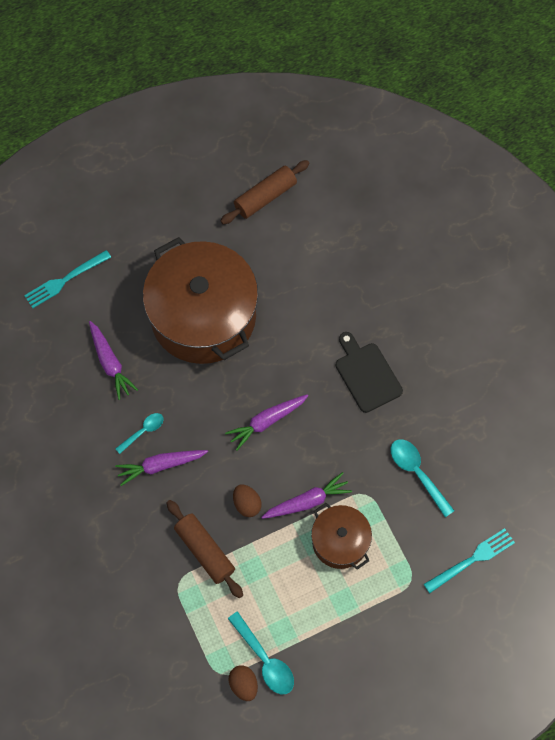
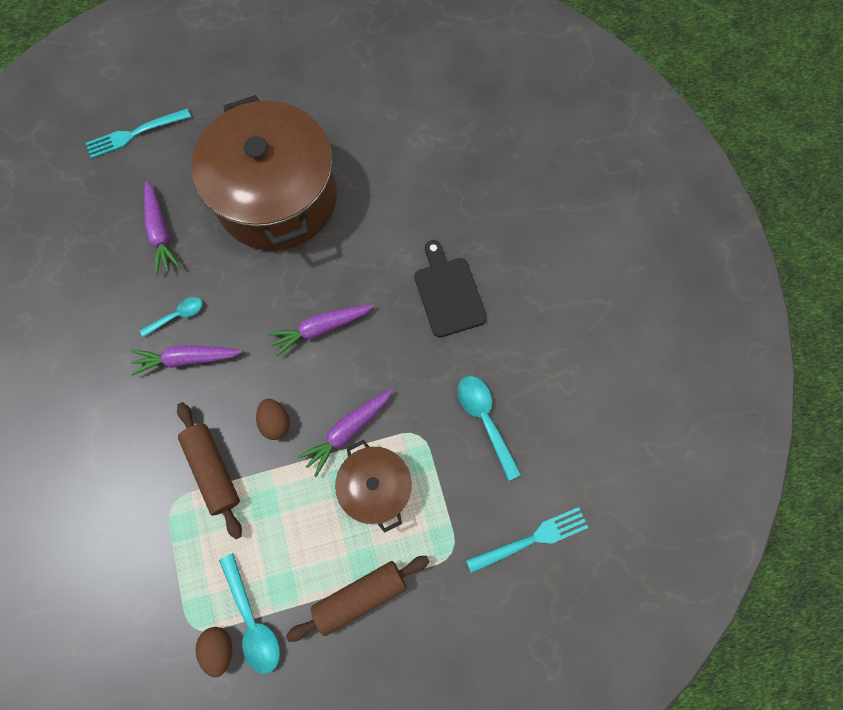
camera: 10 degrees right, 5 degrees up
brown rolling pin [221,160,310,224] -> brown rolling pin moved to [286,556,430,642]
purple carrot [261,472,352,519] -> purple carrot turned 150 degrees clockwise [298,389,393,477]

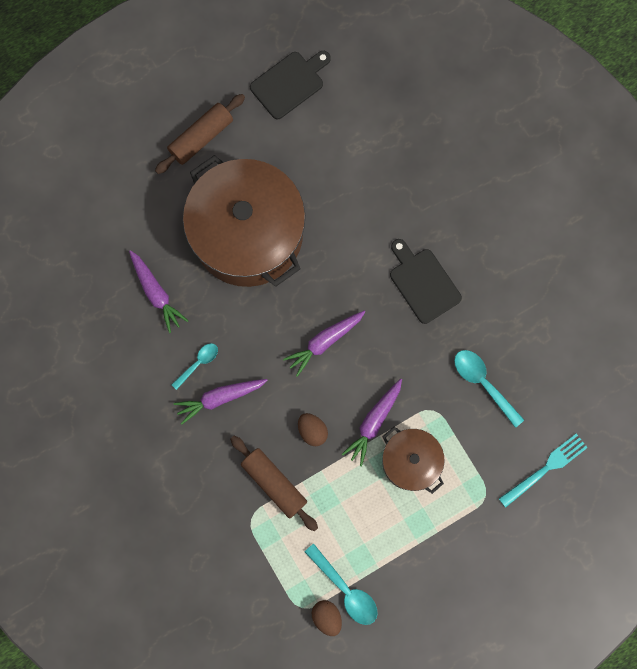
camera: 15 degrees left, 5 degrees up
turquoise fork [86,108,191,159] -> none
brown rolling pin [286,556,430,642] -> brown rolling pin moved to [155,94,245,174]
none -> black cutting board [250,51,331,119]

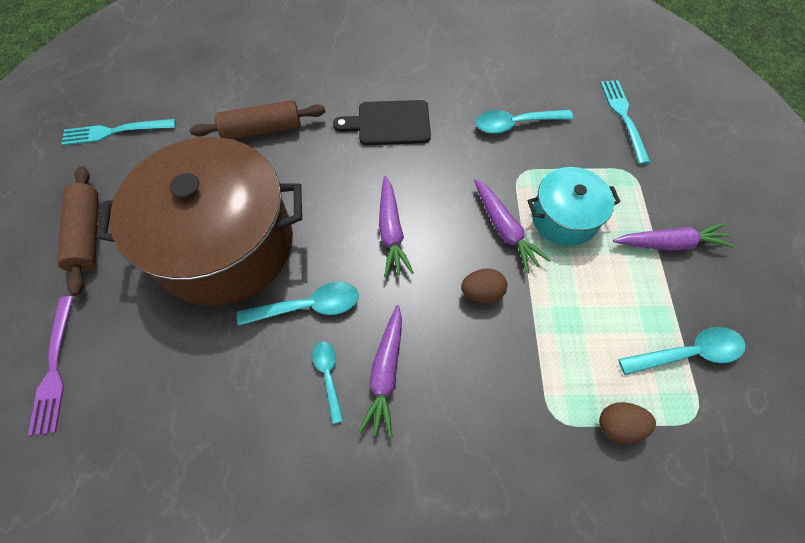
camera: 60 degrees left, 15 degrees down
purple carrot [129,250,188,333] -> purple carrot moved to [613,223,735,251]
brown rolling pin [230,436,318,532] -> brown rolling pin moved to [190,100,326,139]
black cutting board [250,51,331,119] -> turquoise fork [61,119,176,146]
brown egg [312,600,342,636] -> brown egg moved to [599,402,656,444]
brown pot [382,427,444,494] -> turquoise pot [528,167,621,246]
none -> purple fork [28,296,73,436]
none -> turquoise spoon [237,282,359,326]

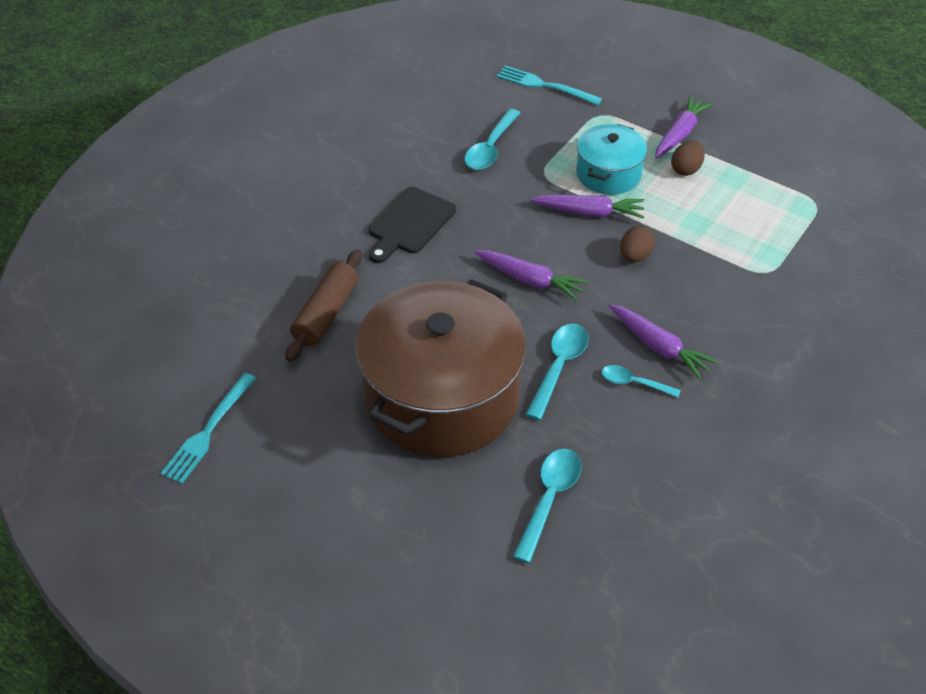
camera: 55 degrees left, 15 degrees down
purple fork [28,296,73,436] -> none
brown rolling pin [57,166,98,296] -> none
brown egg [599,402,656,444] -> brown egg moved to [671,141,705,176]
turquoise spoon [618,327,746,375] -> turquoise spoon moved to [513,449,581,563]

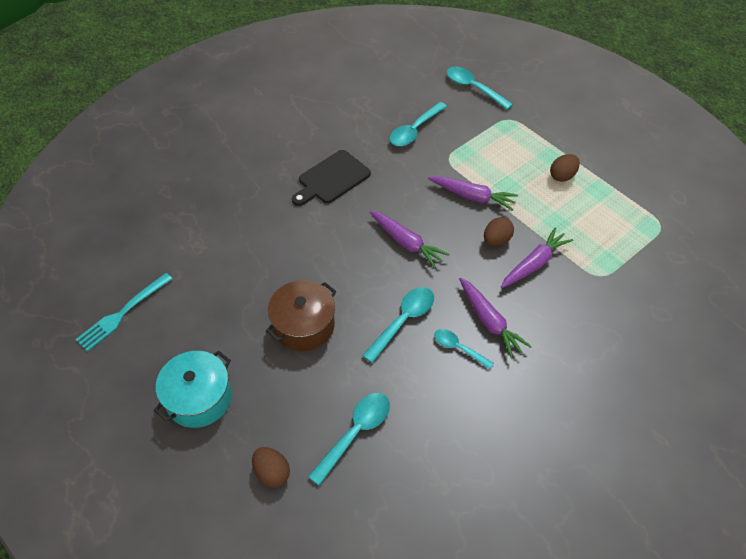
camera: 15 degrees right, 5 degrees up
brown rolling pin [285,250,362,362] -> none
brown pot [355,279,526,457] -> brown pot [266,280,337,351], size x0.50
turquoise fork [497,66,602,105] -> turquoise spoon [447,67,513,110]
turquoise pot [576,124,647,195] -> turquoise pot moved to [154,350,232,428]
purple carrot [655,95,713,159] -> purple carrot moved to [501,227,573,288]
none -> brown egg [252,447,290,488]

